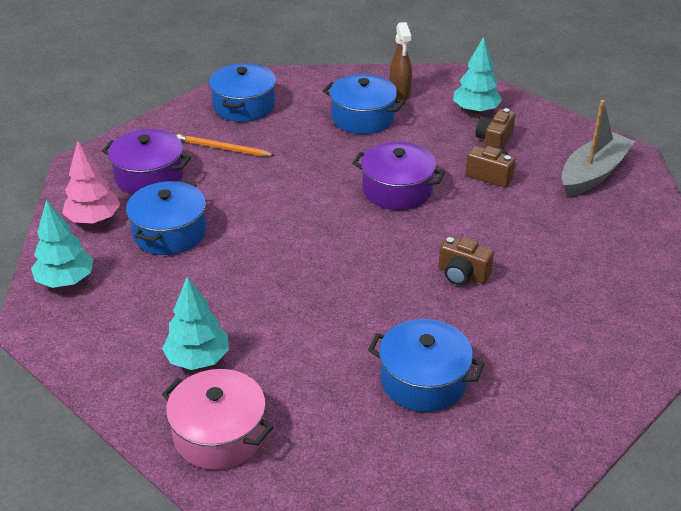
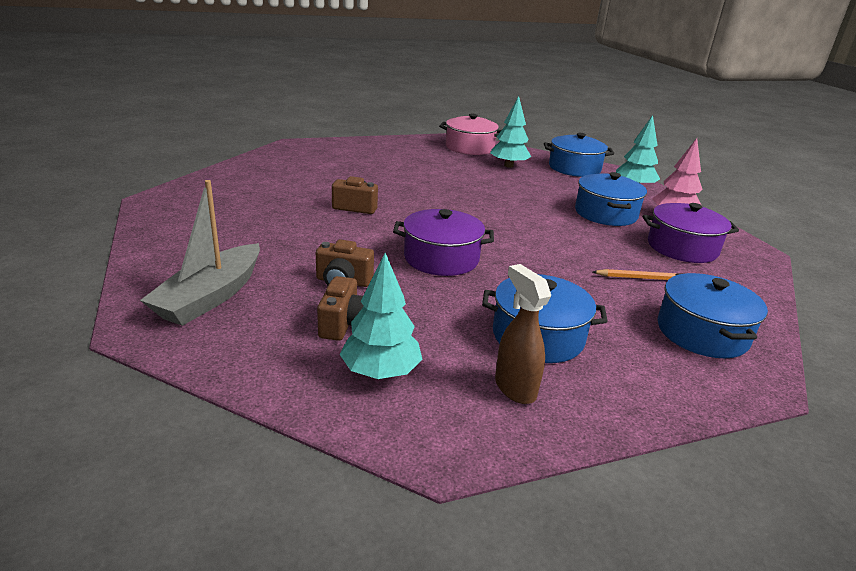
camera: 160 degrees right, 10 degrees down
blue pot [368,319,484,412] -> blue pot moved to [544,133,614,177]

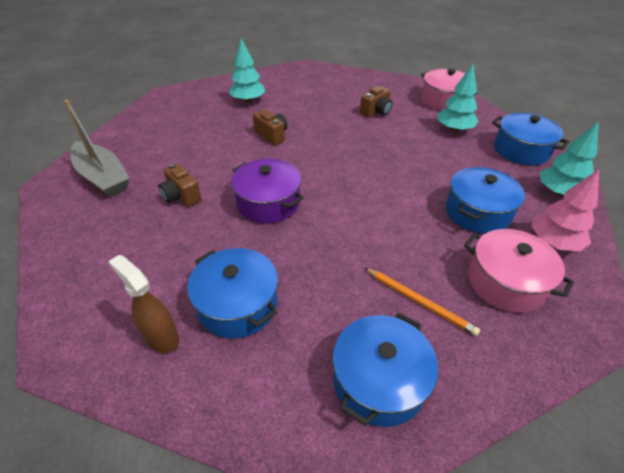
camera: 40 degrees right, 15 degrees up
grey boat [140,180,260,326] -> grey boat turned 105 degrees counterclockwise [65,100,130,197]
brown camera [317,276,364,341] -> brown camera moved to [360,86,393,118]
turquoise tree [340,253,423,379] -> turquoise tree moved to [228,38,265,103]
brown spray bottle [495,264,551,404] -> brown spray bottle turned 60 degrees counterclockwise [108,255,179,353]
purple pot [643,203,739,263] -> pink pot [464,229,574,313]

